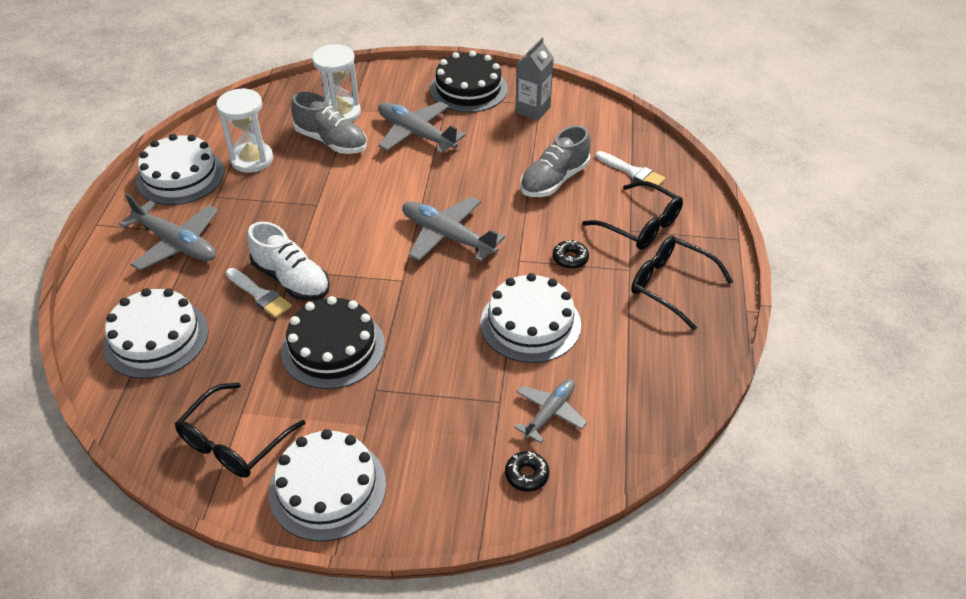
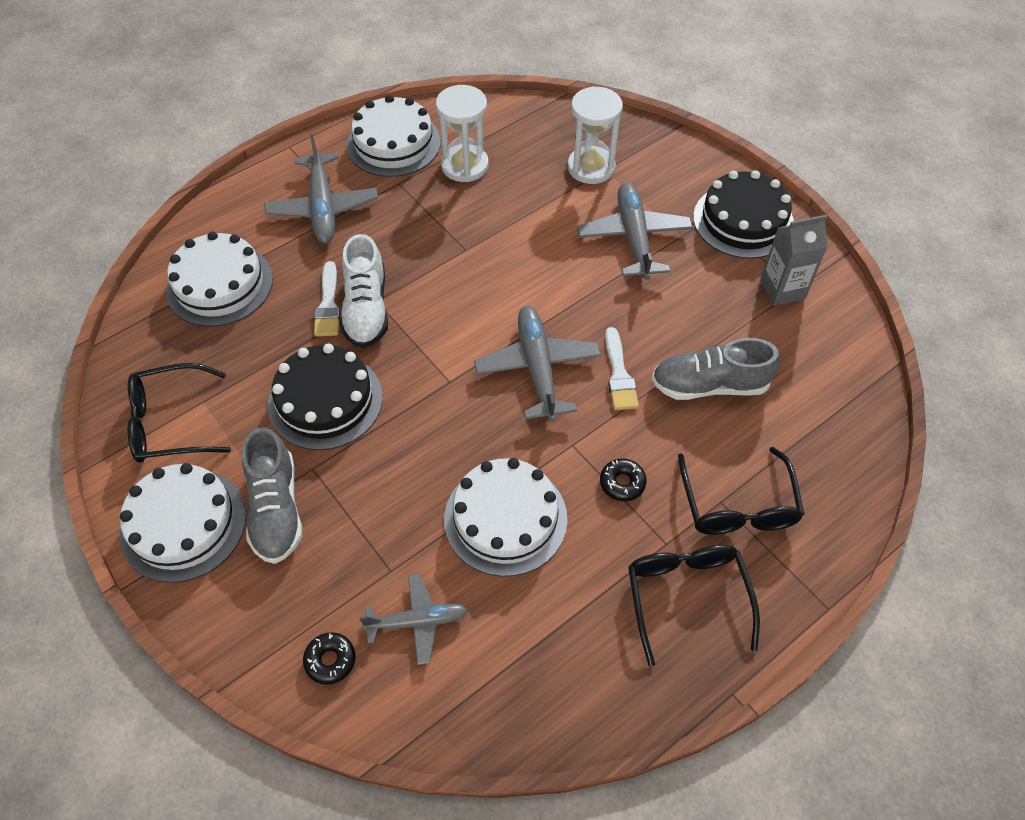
camera: 45 degrees right, 10 degrees up
grey shoe [291,92,367,154] -> grey shoe moved to [242,427,302,564]
white brush [596,151,666,189] -> white brush moved to [605,327,639,410]

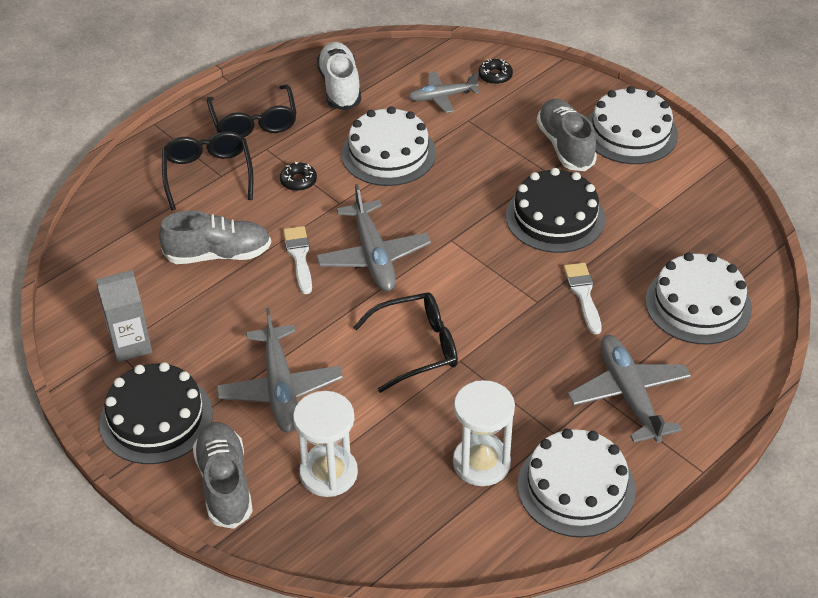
camera: 175 degrees right, 10 degrees down
black glasses [127,363,231,463] -> black glasses moved to [353,292,458,393]
white shoe [340,234,388,348] -> white shoe moved to [317,42,361,110]
none -> grey shoe [193,422,253,529]

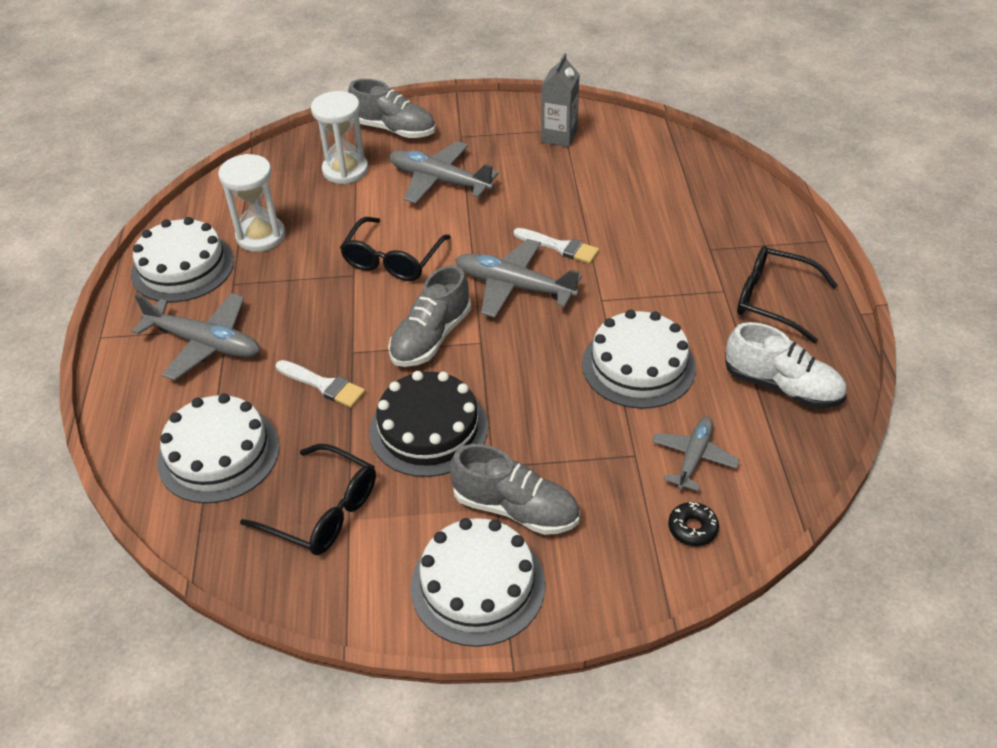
camera: 130 degrees right, 0 degrees up
black cake [99,362,213,464] -> none
grey shoe [159,210,271,264] -> grey shoe moved to [388,265,471,367]
black glasses [162,131,253,211] -> black glasses moved to [240,444,376,555]
black donut [280,162,317,191] -> none

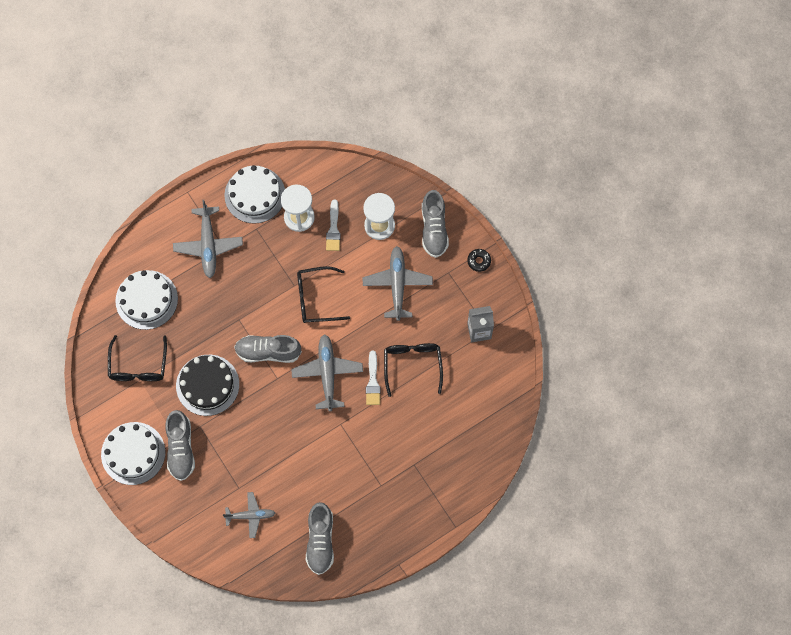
camera: 60 degrees right, 25 degrees up
white brush [276,360,365,408] -> white brush moved to [326,199,341,251]
white cake [582,310,696,409] -> none
black donut [668,502,719,546] -> black donut moved to [467,249,491,272]
white shoe [725,322,847,408] -> grey shoe [306,502,334,575]
black glasses [737,246,838,343] -> black glasses moved to [384,343,443,397]

